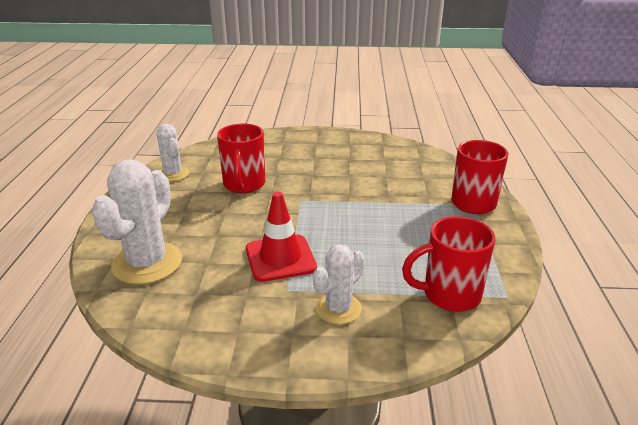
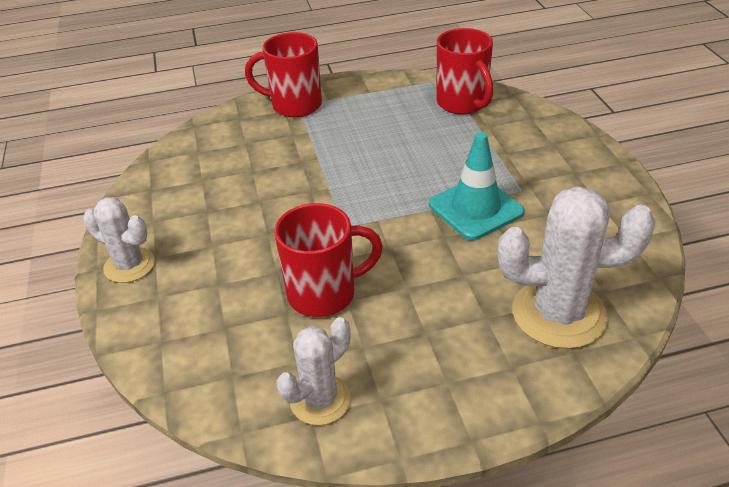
camera: 105 degrees left, 10 degrees up
red traffic cone [246,192,317,282] -> turquoise traffic cone [429,132,525,240]
white cactus [313,244,365,324] -> white cactus moved to [83,197,155,283]

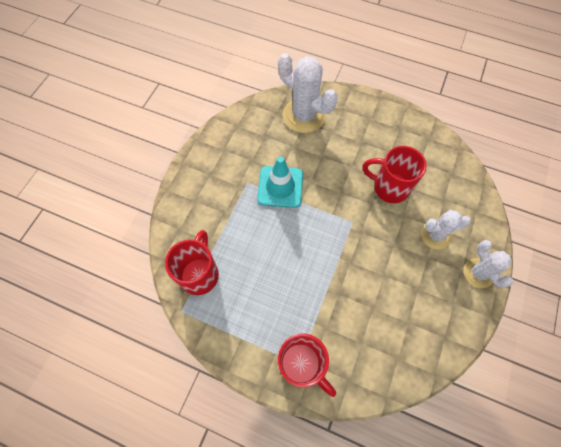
camera: 145 degrees left, 25 degrees up
white cactus [277,317,351,425] -> white cactus moved to [421,210,471,249]

